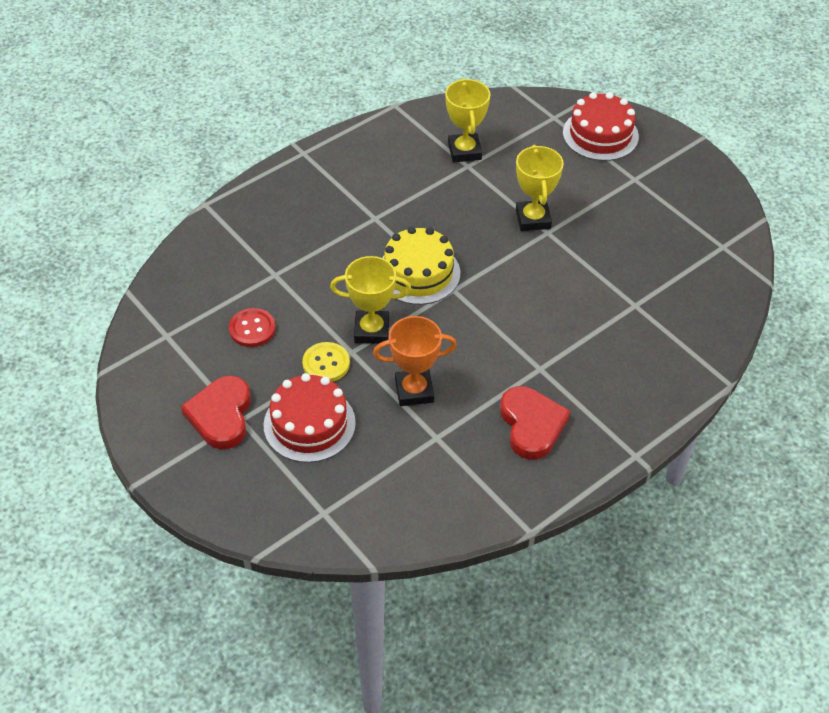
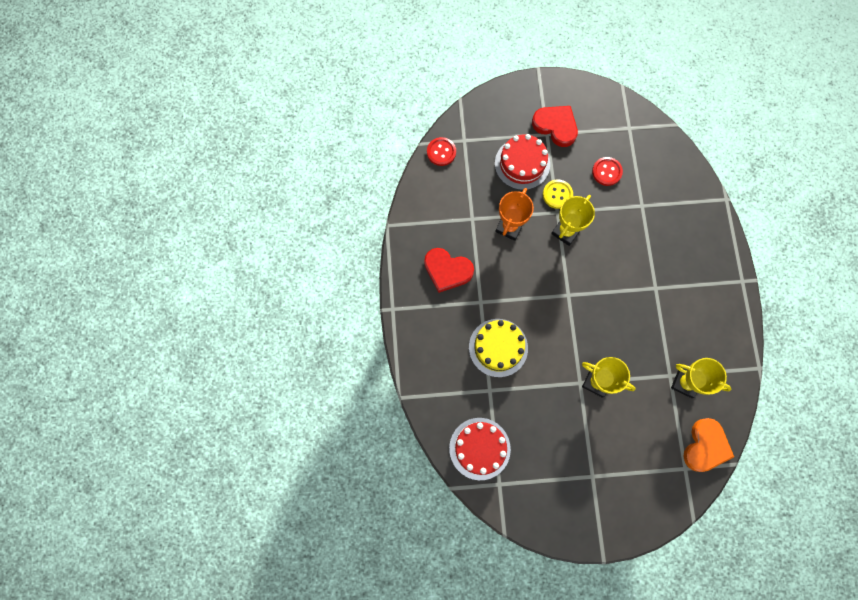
camera: 125 degrees right, 25 degrees up
yellow cake [382,227,460,305] -> yellow cake moved to [469,319,528,377]
red cake [563,92,639,161] -> red cake moved to [449,418,511,480]
none -> red button [427,137,456,166]
none -> orange heart [684,418,734,472]

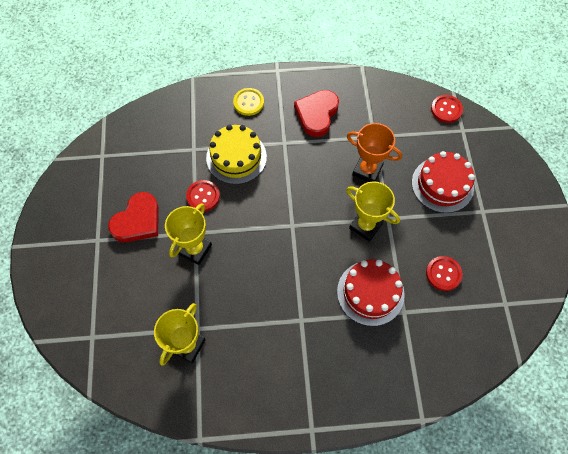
camera: 90 degrees right, 10 degrees down
red cake [449,418,511,480] -> red cake moved to [337,259,405,326]
red heart [532,106,578,147] -> red heart moved to [108,192,159,242]
yellow button [543,180,573,209] -> yellow button moved to [233,88,264,116]
orange heart [684,418,734,472] -> none
none -> red button [186,180,220,212]

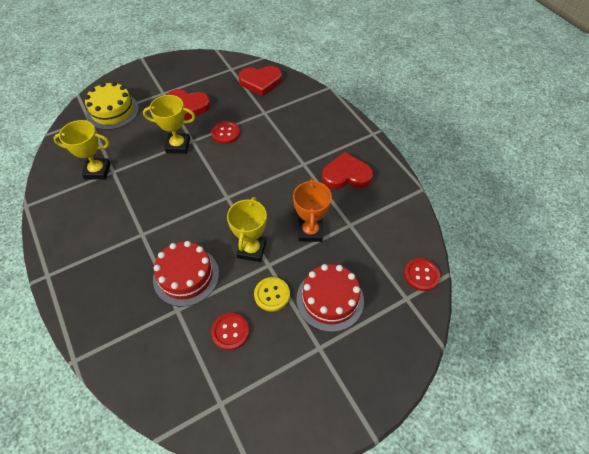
camera: 65 degrees right, 10 degrees down
yellow cake [206,124,267,184] -> yellow cake moved to [85,82,139,130]
yellow button [233,88,264,116] -> yellow button moved to [254,277,290,312]
none -> red heart [239,66,282,96]

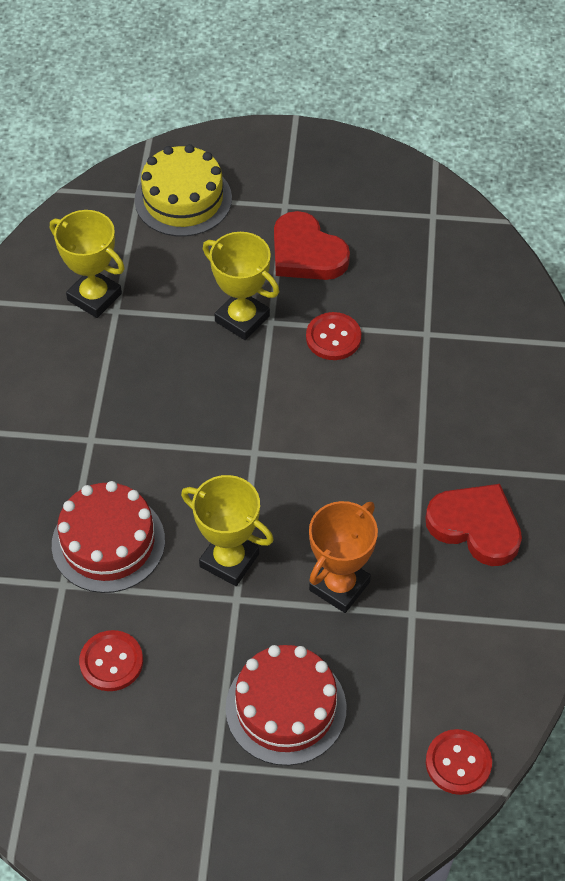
camera: 35 degrees right, 0 degrees up
yellow trophy [227,197,267,262] -> yellow trophy turned 75 degrees clockwise [181,475,274,586]
red heart [239,66,282,96] -> none
yellow button [254,277,290,312] -> none

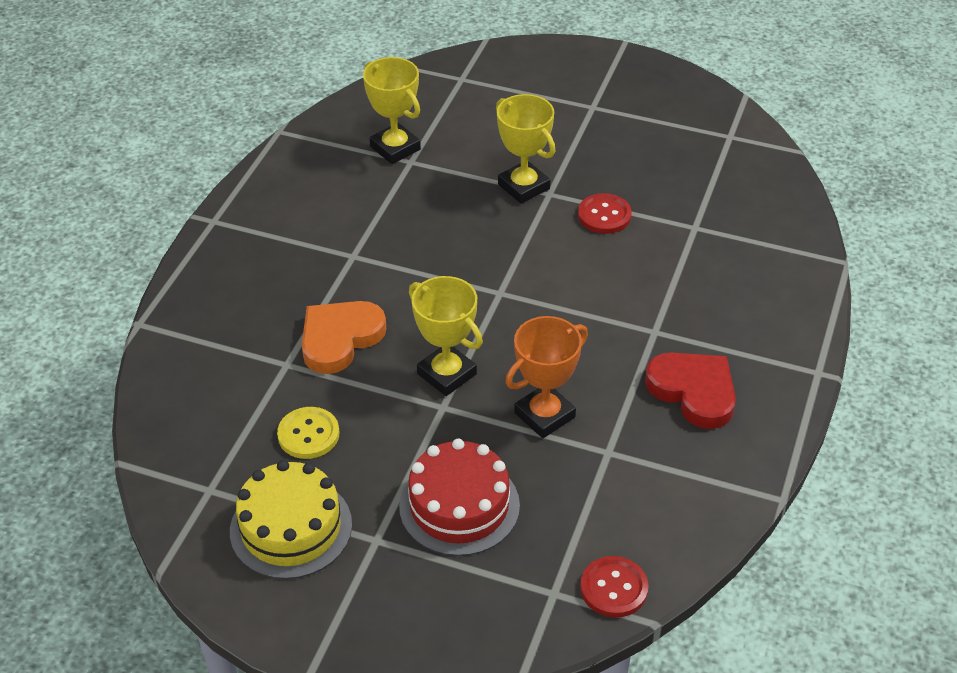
camera: 15 degrees right, 10 degrees down
red cake [52,481,165,593] -> orange heart [302,301,386,374]
red button [79,630,143,691] -> yellow button [277,407,339,459]
yellow cake [135,144,232,237] -> yellow cake moved to [230,460,352,579]
red heart [274,211,350,280] -> none

